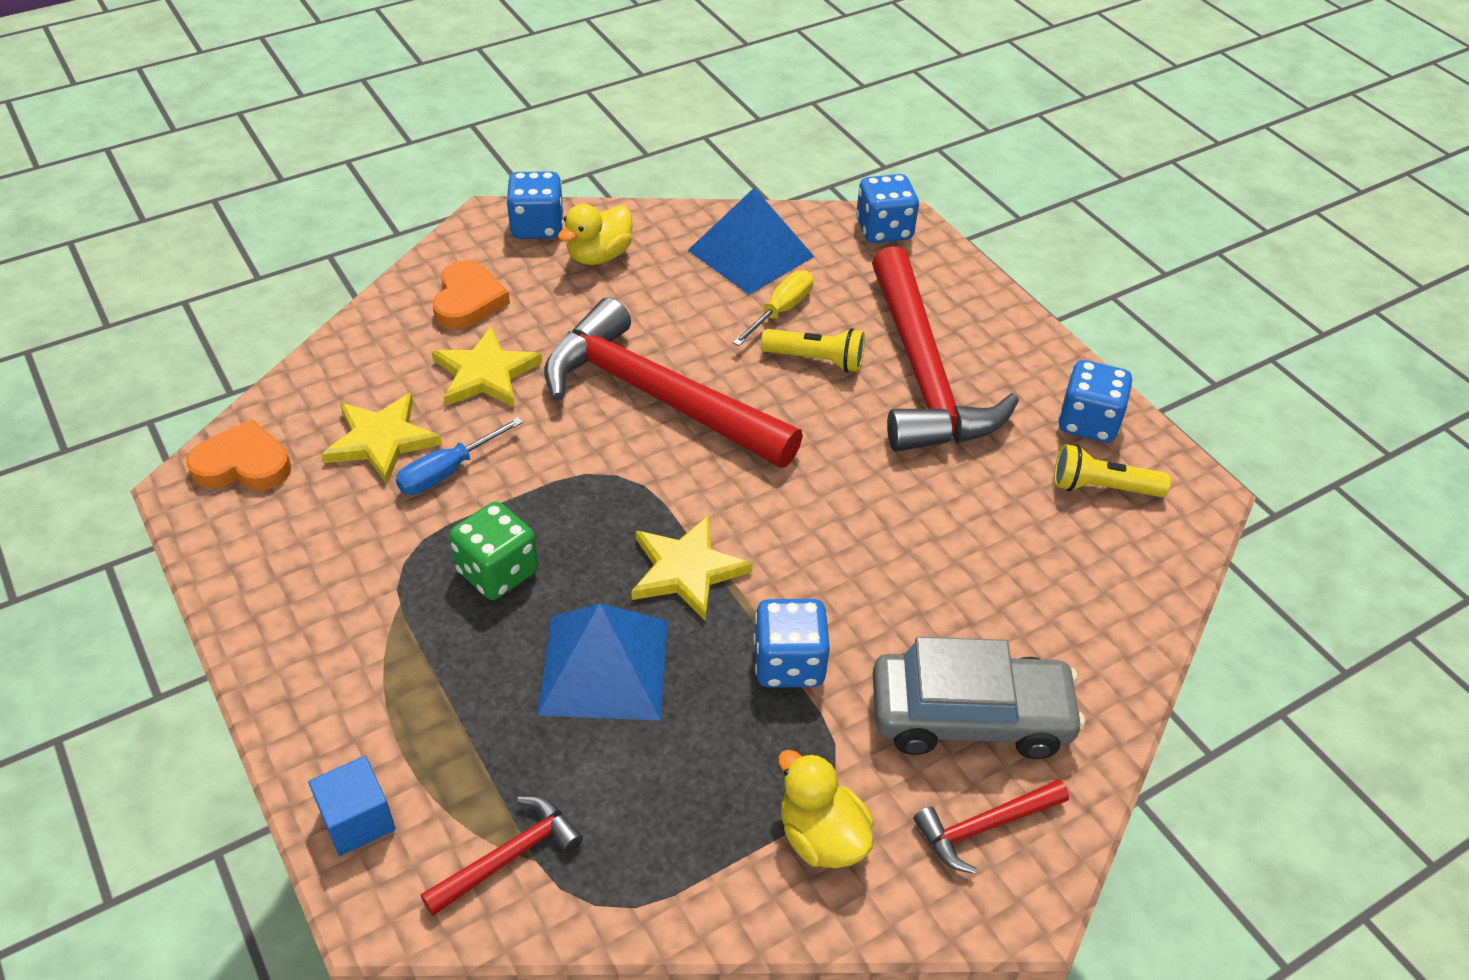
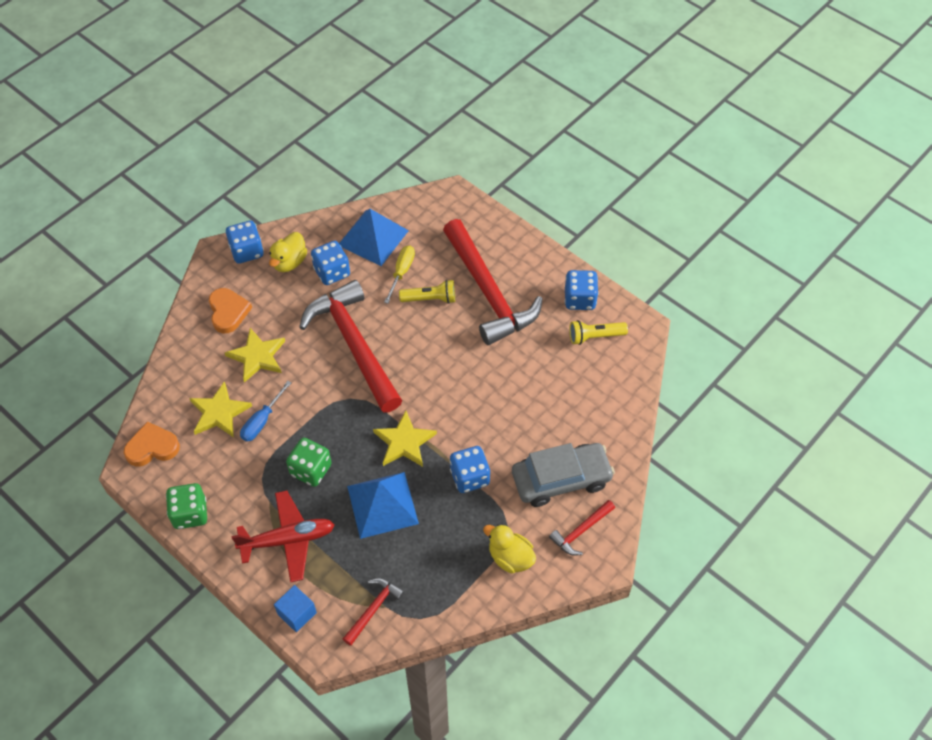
camera: 15 degrees left, 10 degrees up
red hammer [544,297,803,468] -> red hammer turned 45 degrees clockwise [299,280,402,413]
blue dice [856,174,919,243] -> blue dice moved to [311,241,350,285]
none -> green dice [166,483,207,529]
none -> red plane [232,490,335,582]

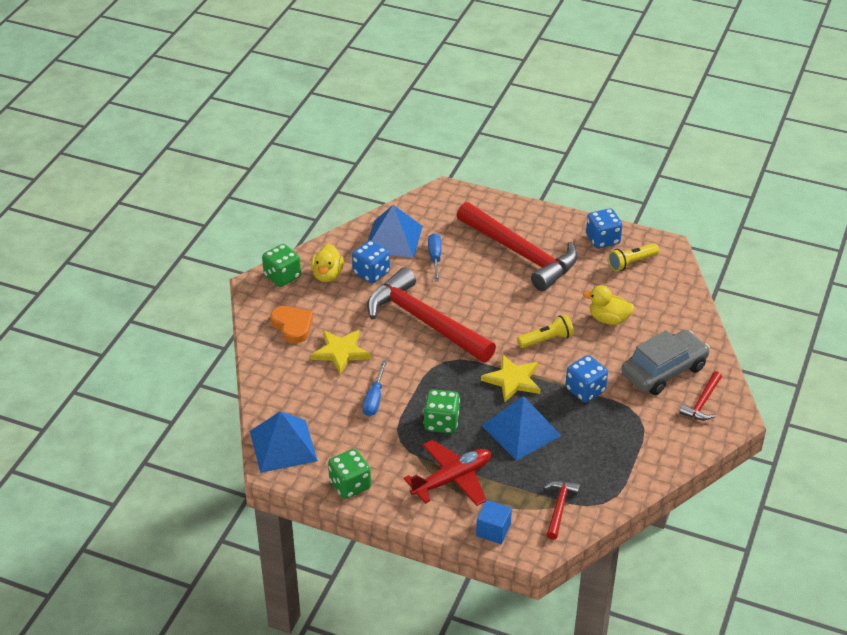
camera: 20 degrees left, 15 degrees down
orange heart [124,422,180,467] -> blue pyramid [250,411,318,473]
yellow star [189,381,252,438] -> none
blue dice [226,221,264,264] -> green dice [262,244,301,287]
yellow screwdriver [384,246,415,304] -> blue screwdriver [428,233,441,282]
yellow flashlight [399,280,455,304] -> yellow flashlight moved to [517,314,574,348]
yellow duck [483,524,536,573] -> yellow duck moved to [583,285,634,325]

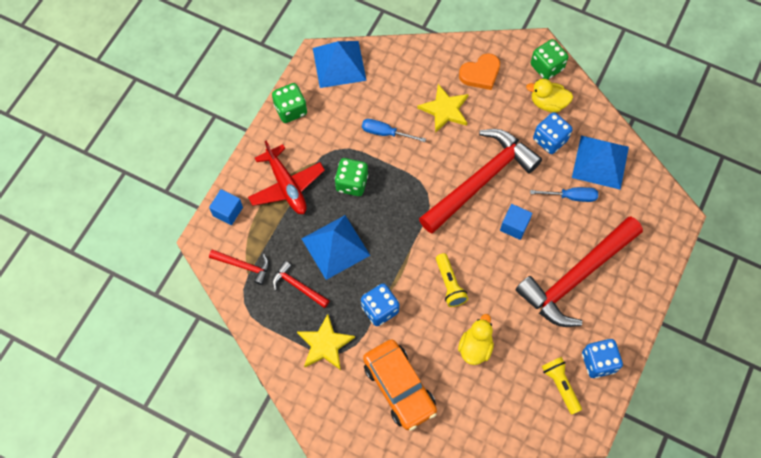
camera: 95 degrees right, 25 degrees up
yellow star [481,355,540,403] -> yellow star moved to [297,314,355,370]
grey car [621,330,710,395] -> orange car [363,339,437,431]
red hammer [679,371,722,420] -> red hammer moved to [272,261,330,308]
none -> blue cube [500,204,532,240]

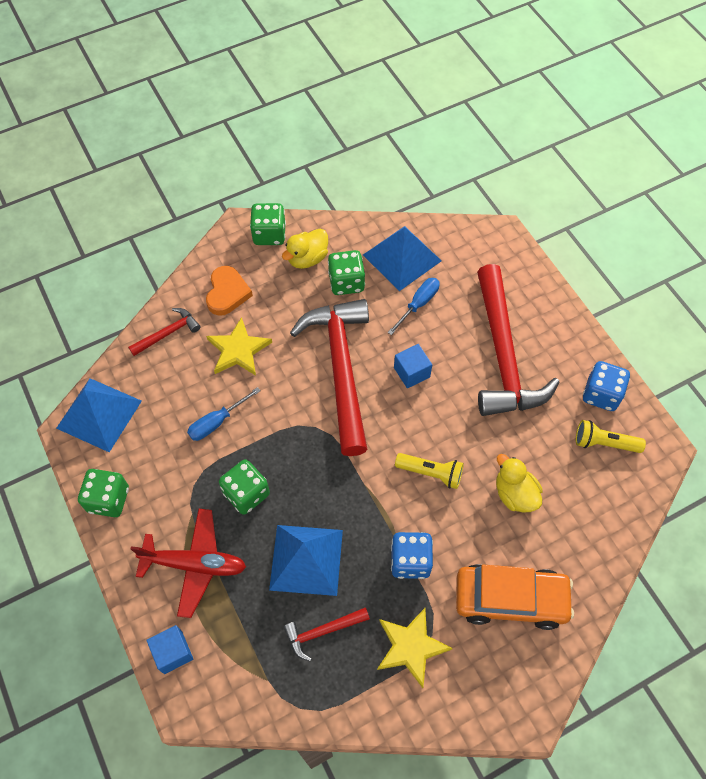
camera: 55 degrees left, 5 degrees down
red hammer [209,250,269,285] -> red hammer moved to [128,308,200,356]
blue dice [533,112,572,154] -> green dice [328,250,365,295]

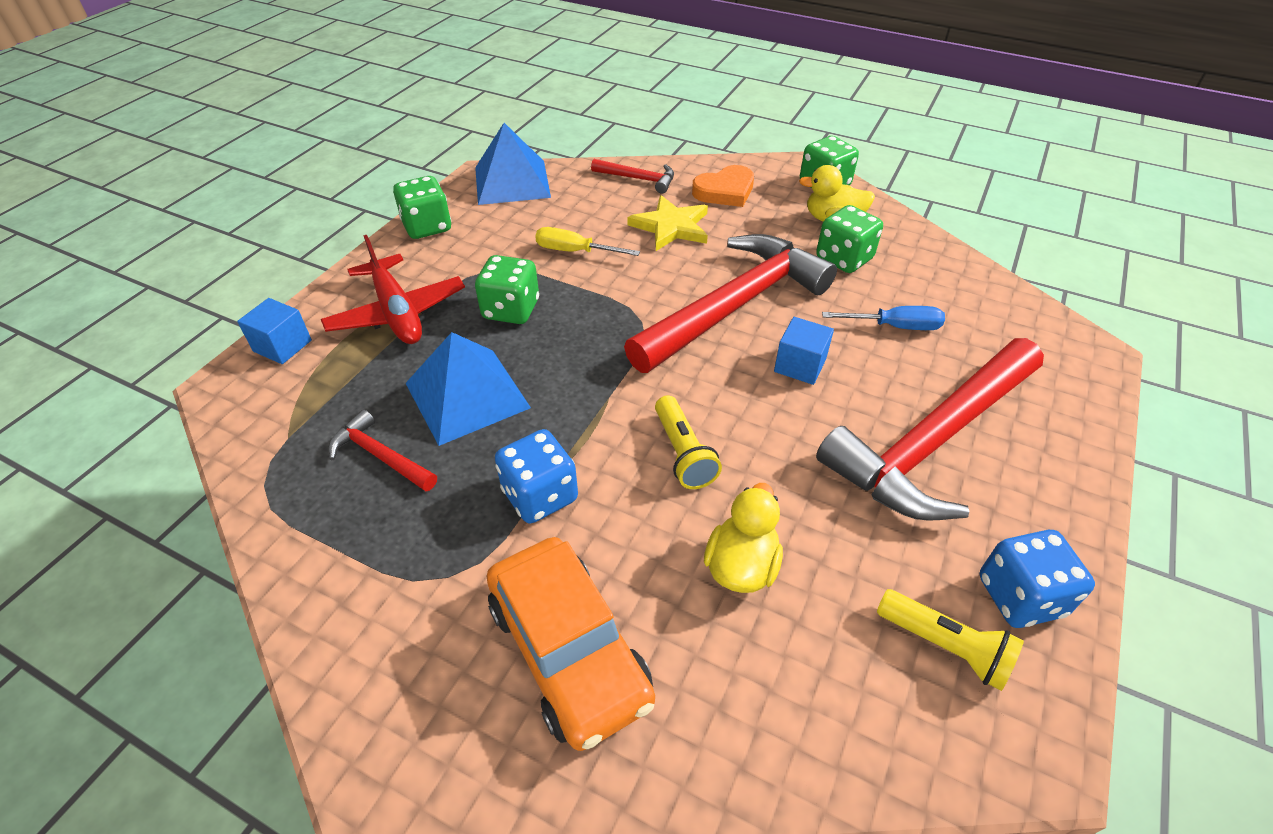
camera: 55 degrees right, 15 degrees down
blue screwdriver [187,387,261,441] -> yellow screwdriver [535,227,640,256]
blue pyramid [363,226,441,291] -> none
yellow star [377,608,453,688] -> none
yellow flashlight [576,420,646,453] -> yellow flashlight turned 150 degrees clockwise [877,589,1024,691]

